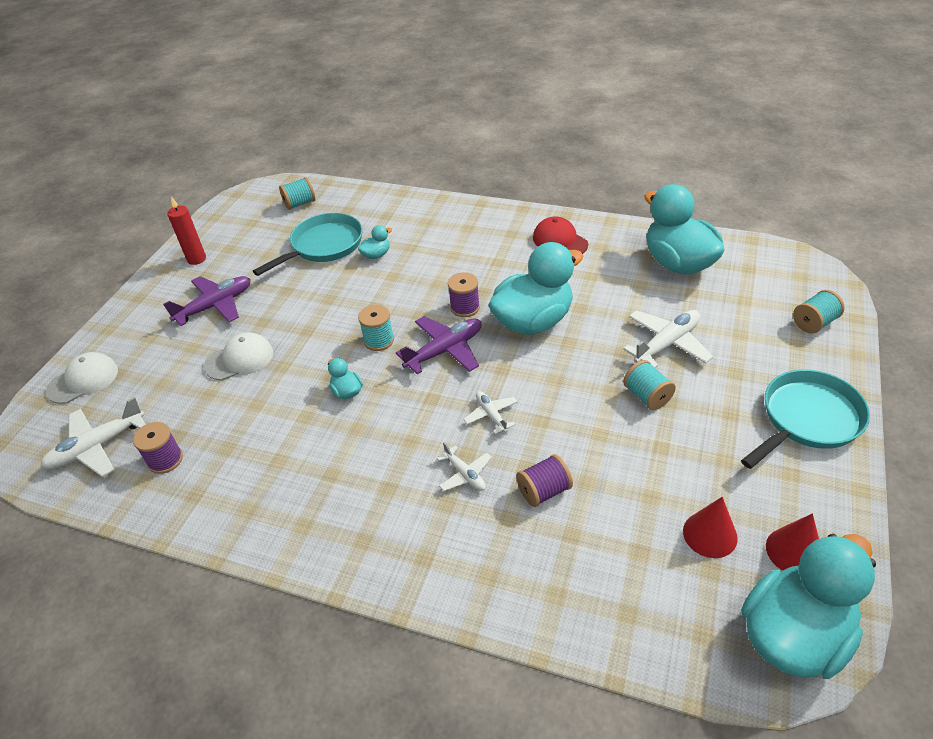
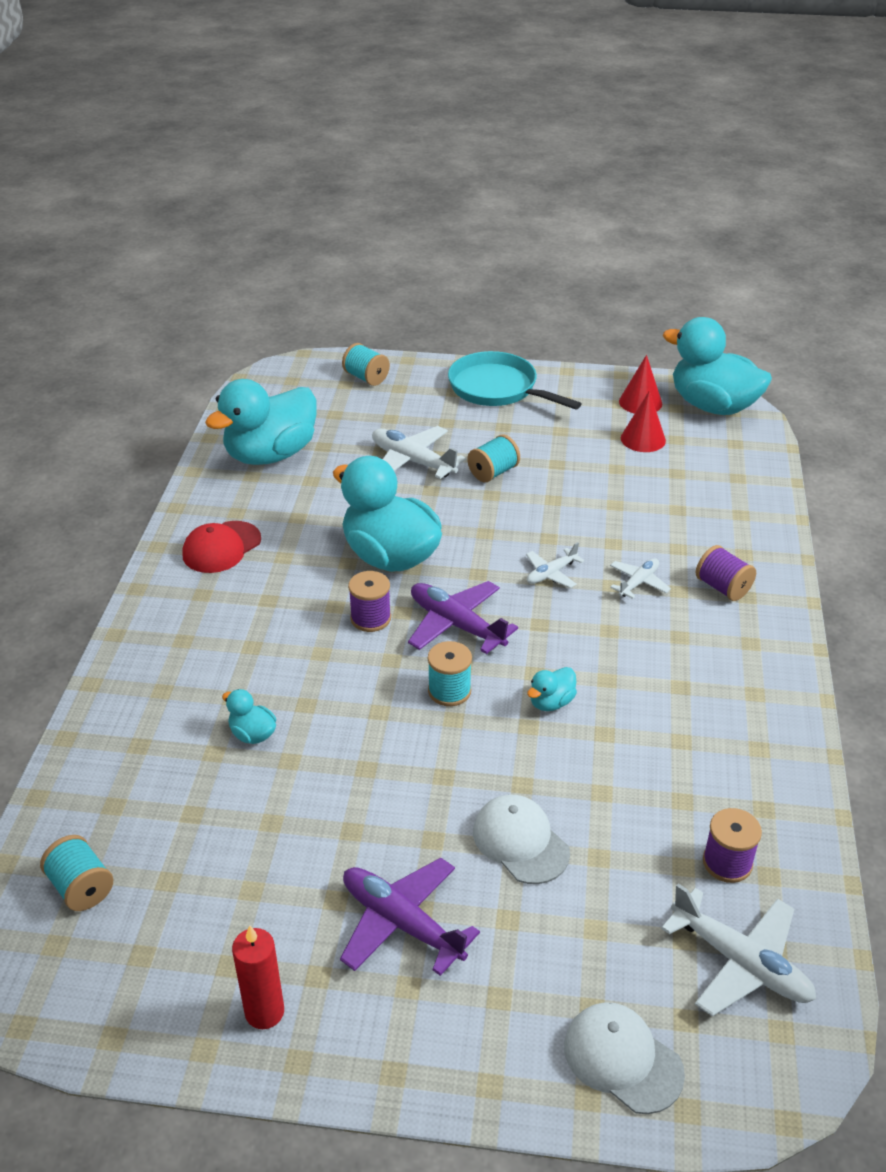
camera: 105 degrees left, 5 degrees down
turquoise pan [253,213,363,276] -> none
purple spool [516,454,573,507] -> purple spool moved to [696,545,756,601]

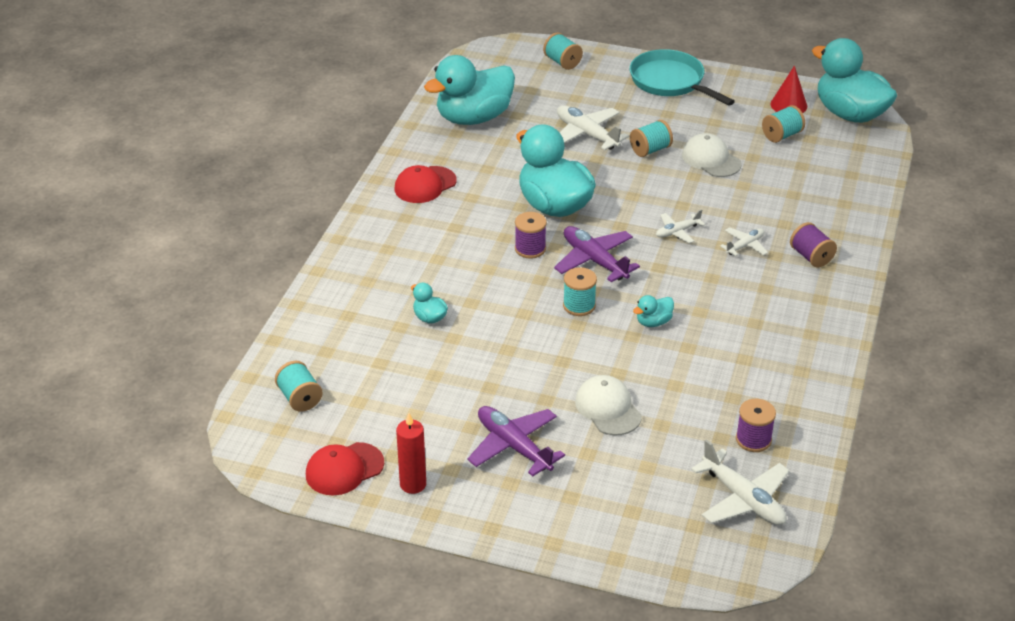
camera: 10 degrees right, 0 degrees up
white cap [564,1002,685,1114] -> white cap moved to [682,133,742,177]
red cone [621,391,666,452] -> turquoise spool [762,105,805,143]
none -> red cap [306,442,384,495]

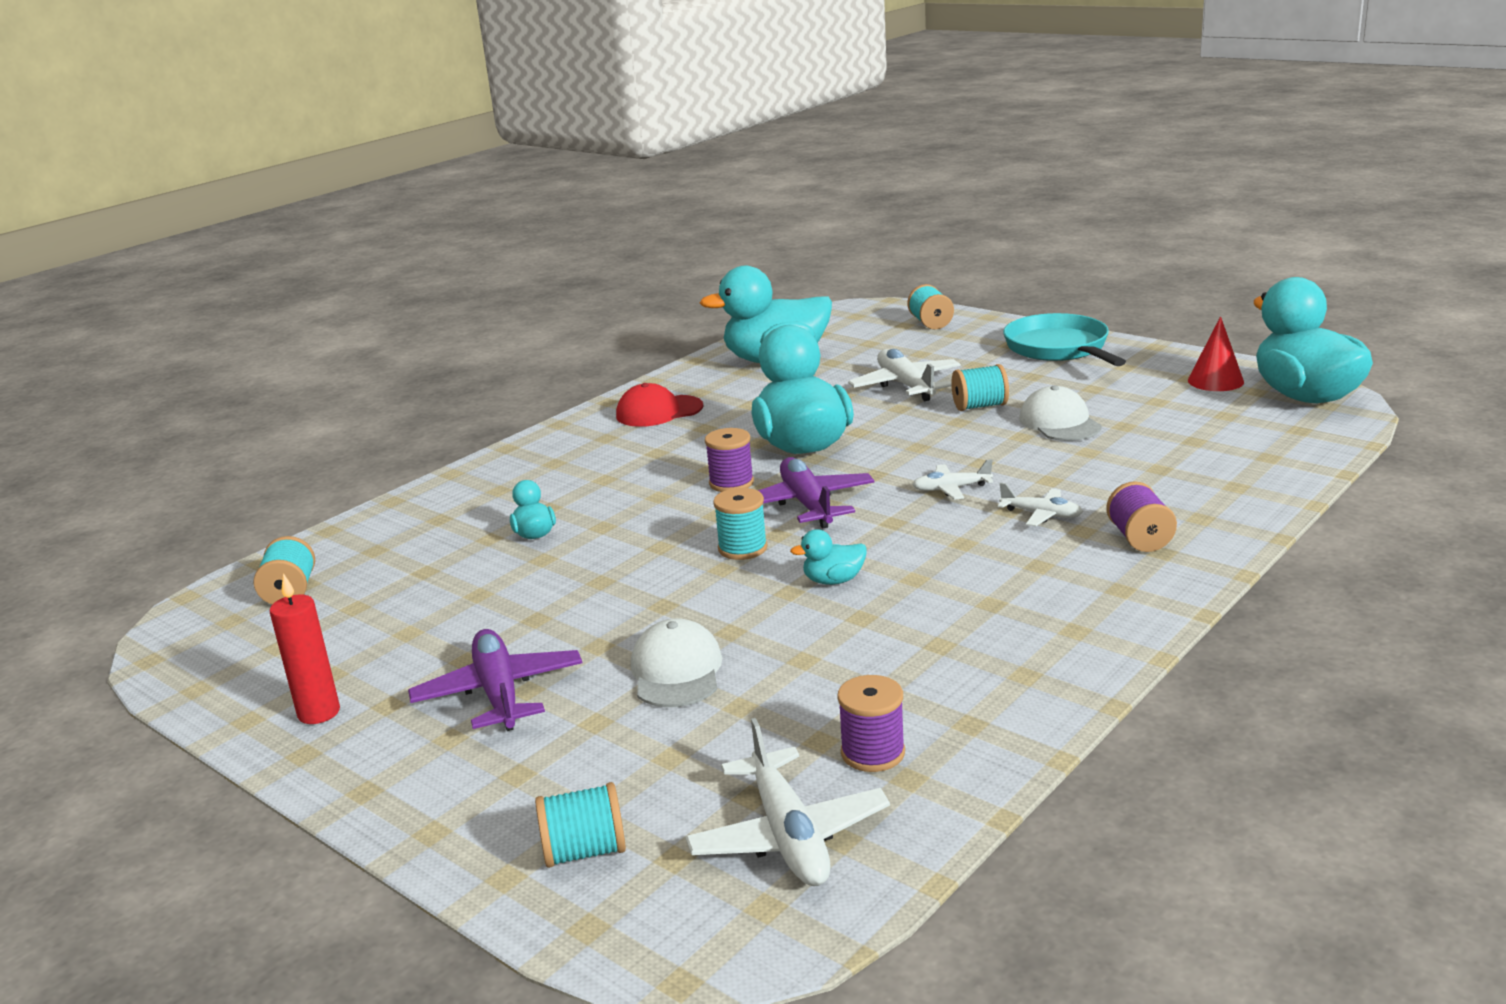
camera: 25 degrees right, 15 degrees down
red cap [306,442,384,495] -> none
white plane [720,227,768,257] -> white plane turned 45 degrees clockwise [998,483,1083,526]
turquoise spool [762,105,805,143] -> turquoise spool moved to [535,782,626,868]

